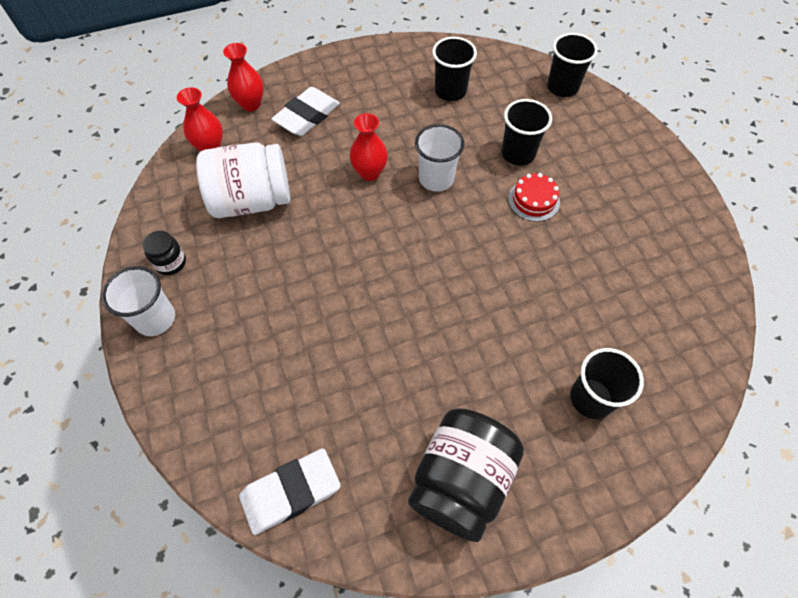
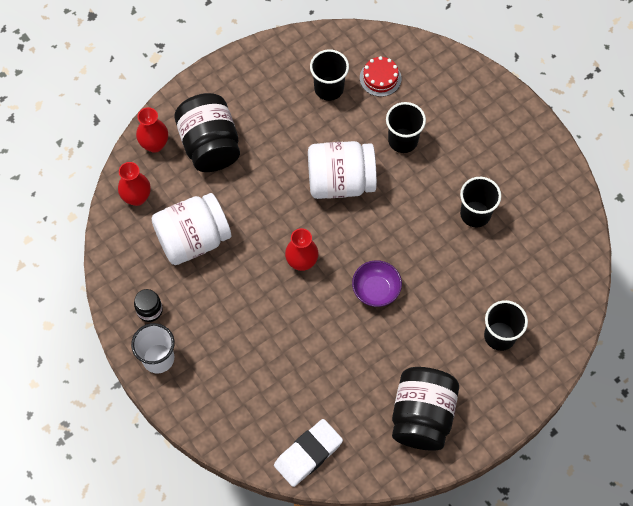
camera: 15 degrees left, 5 degrees up
white eraser [272,87,340,136] -> black jar [174,93,240,172]
red vase [350,113,388,181] -> red vase moved to [285,228,319,271]
white cup [415,124,464,192] -> white jar [308,141,377,199]
red cake [508,173,560,222] -> red cake moved to [360,56,401,97]
black cup [547,33,598,97] -> black cup moved to [460,177,501,227]
none -> purple bowl [352,260,402,307]

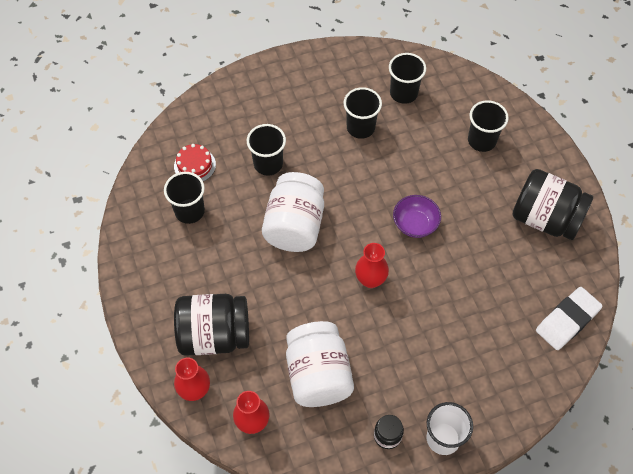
camera: 75 degrees left, 5 degrees down
white eraser [274,419,343,487] -> white eraser turned 75 degrees clockwise [536,287,602,350]
none -> black cup [389,53,426,104]

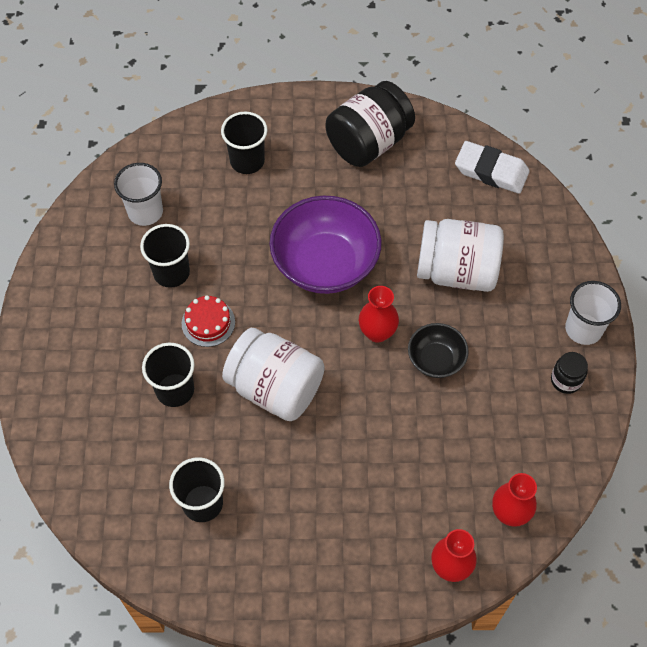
camera: 70 degrees left, 0 degrees up
red cake [174,144,216,181] -> red cake moved to [182,295,235,347]
black jar [174,294,249,356] -> none
white jar [286,321,354,407] -> white jar moved to [417,219,504,292]
black cup [389,53,426,104] -> white cup [114,163,163,226]
purple bowl [393,195,441,238] -> purple bowl [270,196,382,294], size x1.91
white eraser [536,287,602,350] -> white eraser turned 45 degrees counterclockwise [455,141,530,194]
none -> black bowl [408,323,469,378]

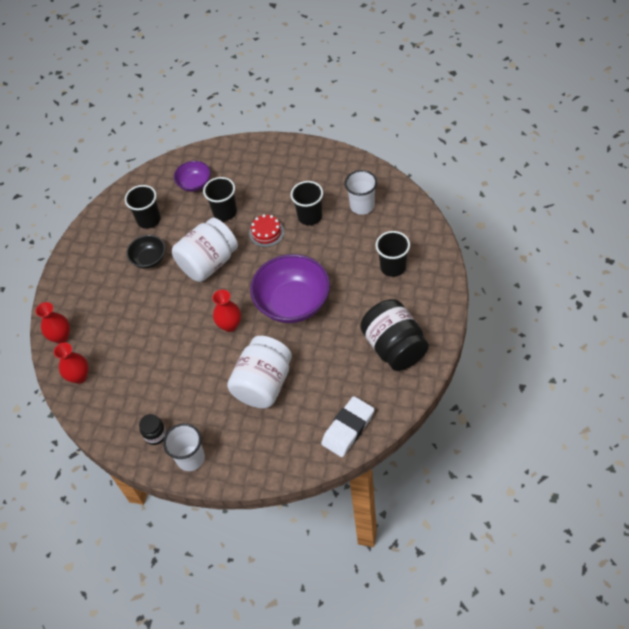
camera: 110 degrees right, 5 degrees down
black bowl [408,323,469,378] -> black bowl moved to [126,235,165,269]
none -> purple bowl [174,161,211,192]

